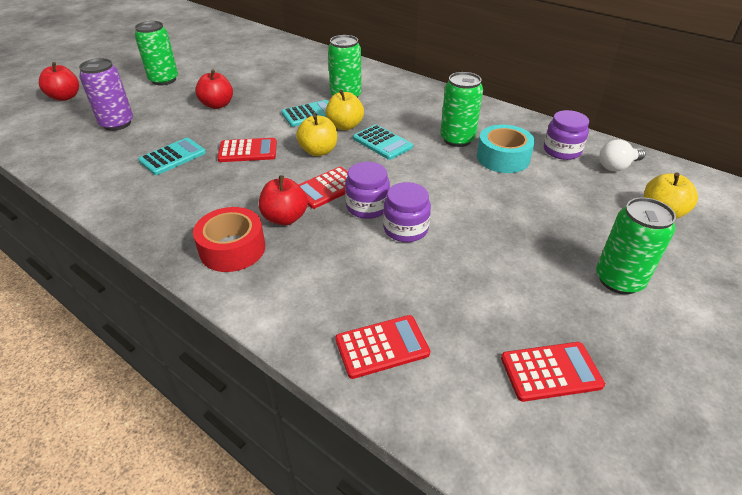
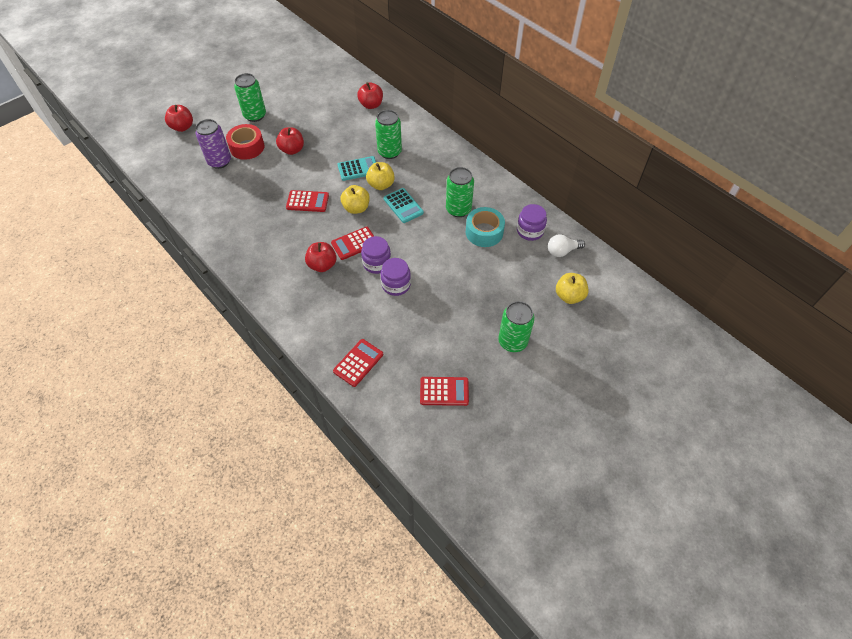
camera: 10 degrees right, 15 degrees up
turquoise calculator [138,138,206,175] -> none
red tape [193,207,265,272] -> red tape moved to [226,124,265,160]
red calculator [335,315,430,379] -> red calculator turned 45 degrees counterclockwise [333,339,383,387]
none -> red apple [357,82,383,109]

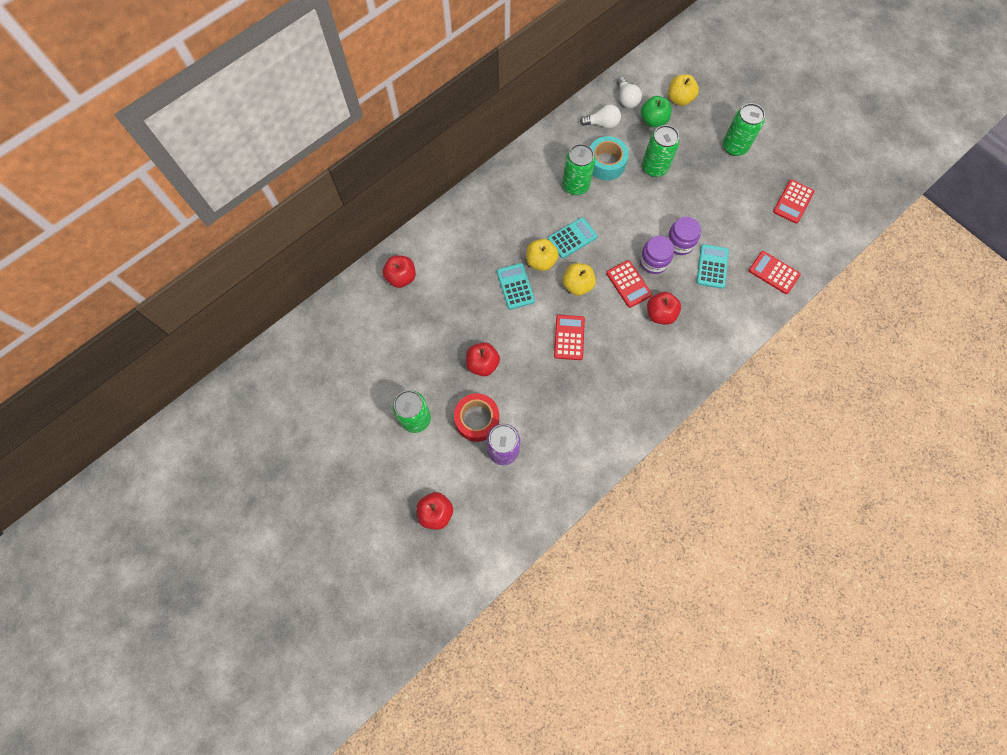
camera: 90 degrees left, 15 degrees up
green can [375,110,402,159] -> green can moved to [642,125,680,177]
red calculator [420,377,469,406] -> red calculator turned 150 degrees counterclockwise [773,180,814,224]
purple jar [517,204,547,241] -> white light bulb [580,105,621,129]
none -> green apple [641,96,672,127]
none -> turquoise calculator [697,244,729,289]

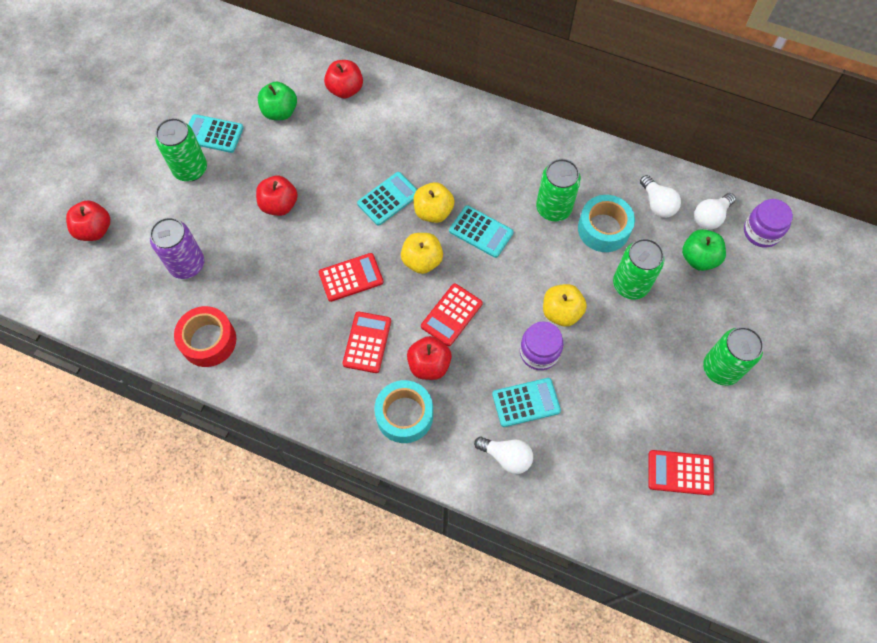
camera: 65 degrees right, 5 degrees down
red tape [454,393,499,442] -> red tape moved to [174,306,236,367]
purple jar [640,236,674,274] -> purple jar moved to [744,199,793,248]
yellow apple [668,74,699,106] -> yellow apple moved to [543,284,587,327]
red calculator [749,251,801,294] -> red calculator moved to [342,311,391,373]
none -> turquoise calculator [188,114,244,153]
none -> green apple [258,82,297,120]
none -> turquoise tape [374,380,433,443]
none -> white light bulb [474,436,533,474]

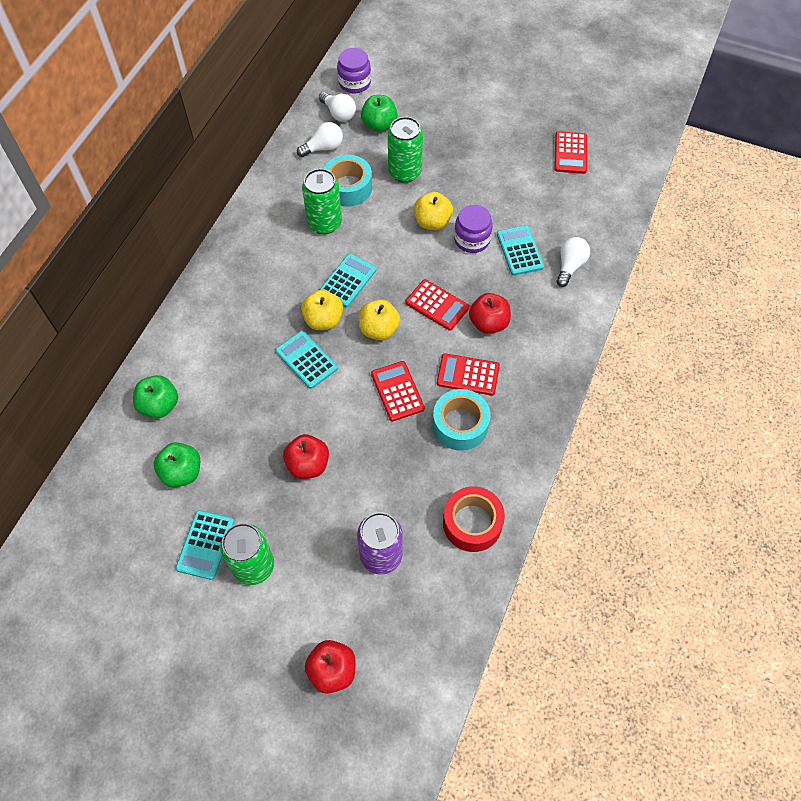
camera: 90 degrees left, 5 degrees down
red apple [324,60,363,99] -> green apple [133,375,178,418]
turquoise tape [374,380,433,443] -> turquoise tape moved to [433,389,491,451]
green can [703,327,764,386] -> none

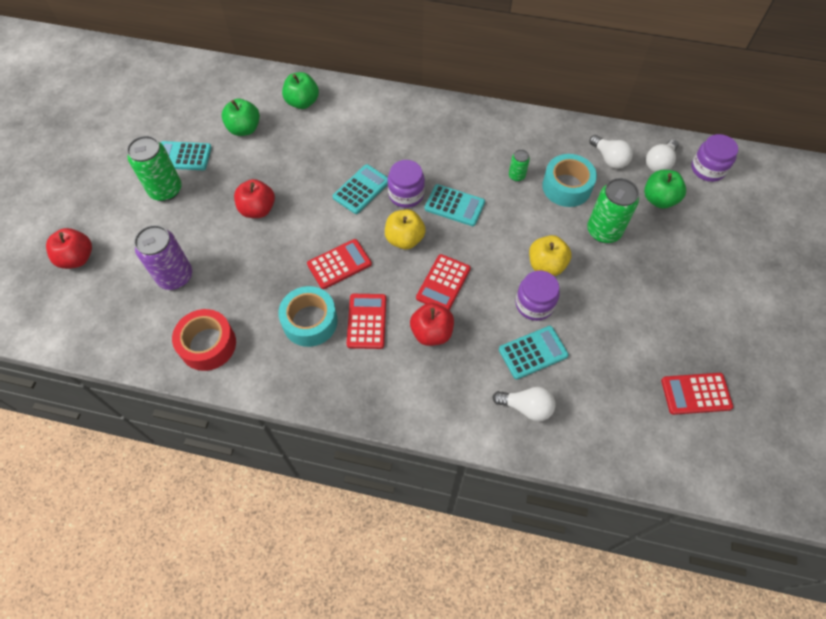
camera: 80 degrees right, 0 degrees up
yellow apple [301,290,343,330] -> purple jar [388,160,425,208]
green can [302,168,342,234] -> green can [509,149,530,182], size x0.50

